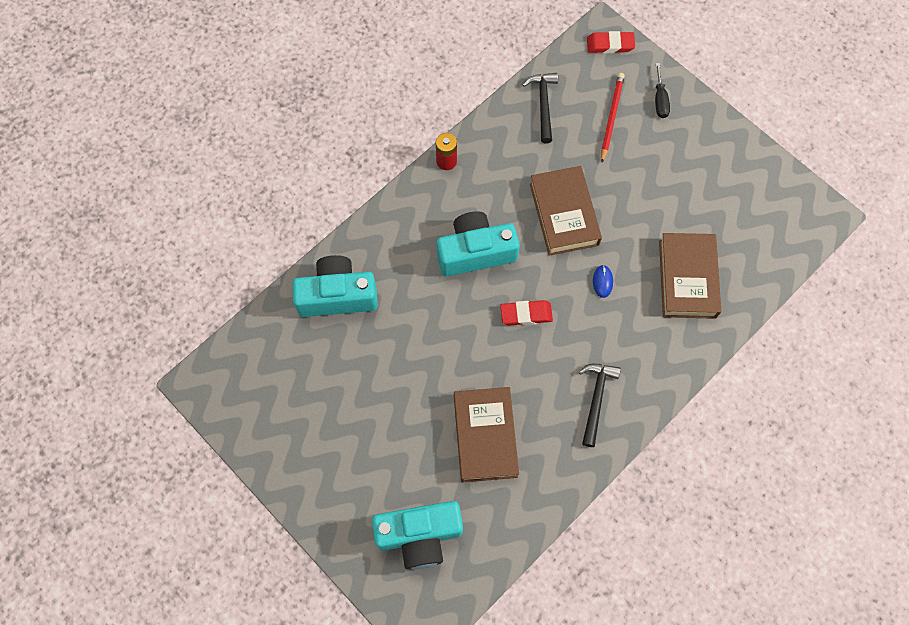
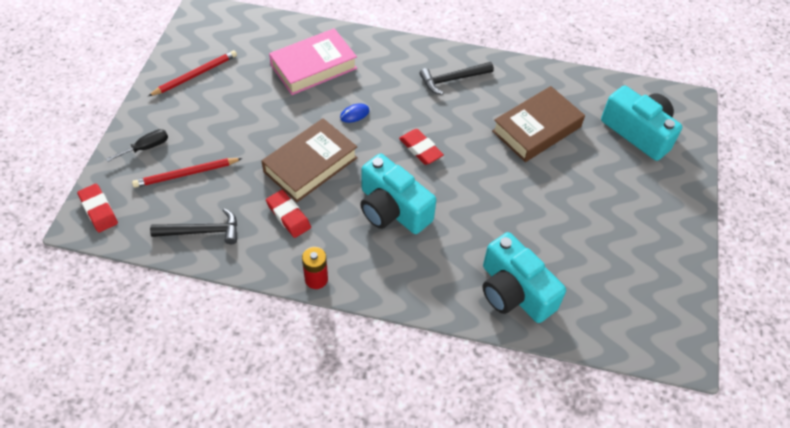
camera: 125 degrees left, 15 degrees down
black hammer [523,73,558,143] -> black hammer turned 150 degrees counterclockwise [150,208,237,244]
brown book [659,233,721,319] -> pink book [269,28,357,95]
none -> red pencil [148,50,237,96]
none -> red eraser [266,190,311,238]

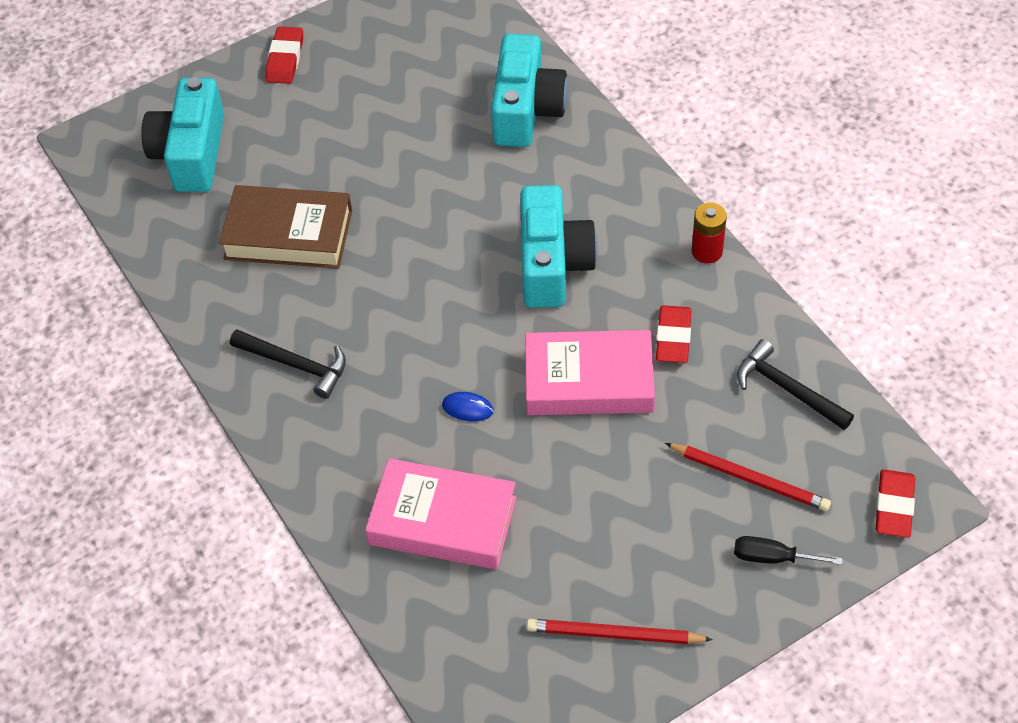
camera: 130 degrees left, 0 degrees up
brown book [262,118,358,202] -> pink book [525,330,655,415]
red eraser [399,129,444,165] -> red eraser moved to [265,26,303,84]

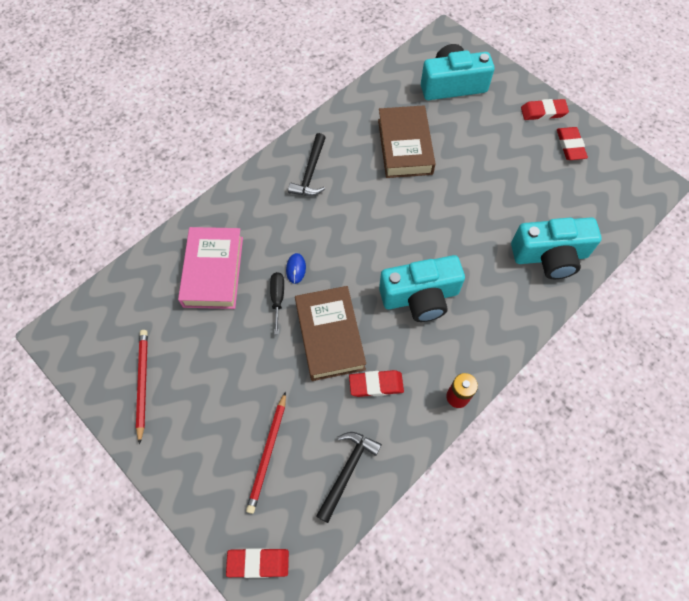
camera: 75 degrees right, 10 degrees up
pink book [525,330,655,415] -> brown book [295,286,366,381]
black screwdriver [734,536,843,565] -> black screwdriver moved to [270,272,284,335]
none -> red eraser [557,127,588,160]

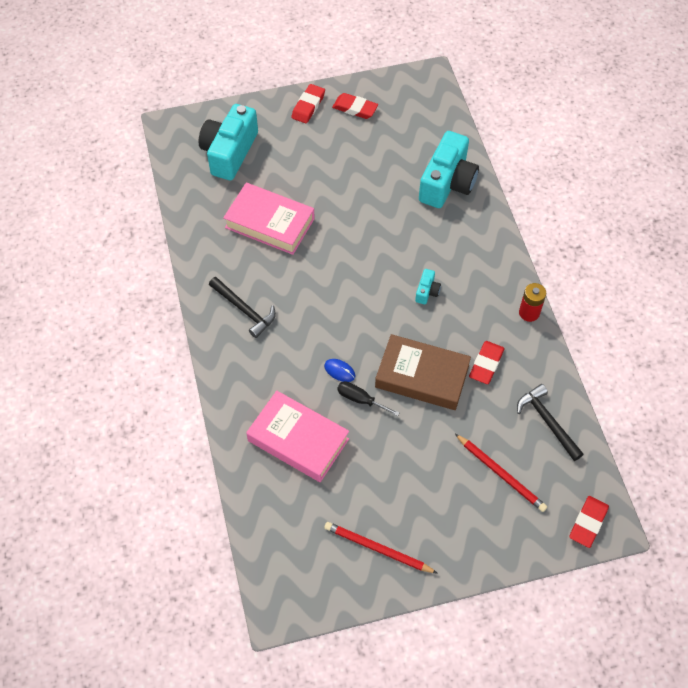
camera: 60 degrees left, 5 degrees down
brown book [378,105,435,178] -> pink book [223,183,315,255]
turquoise camera [379,255,465,322] -> turquoise camera [415,269,441,304], size x0.43

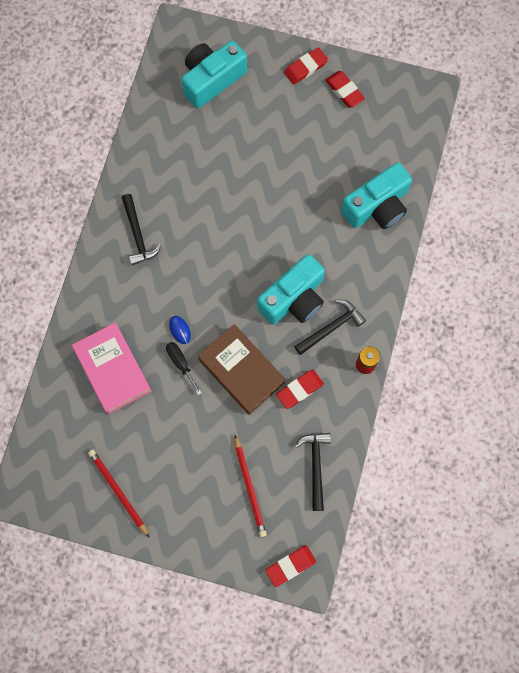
camera: 30 degrees right, 15 degrees up
pink book [223,183,315,255] -> none
turquoise camera [415,269,441,304] -> turquoise camera [257,254,325,324], size x2.33
none -> black hammer [294,300,366,355]

